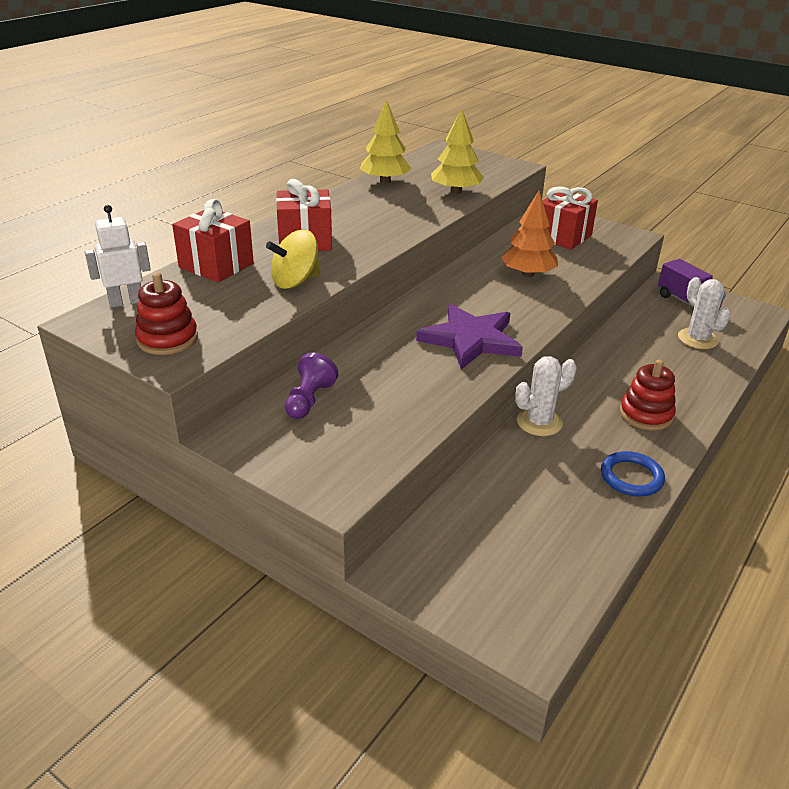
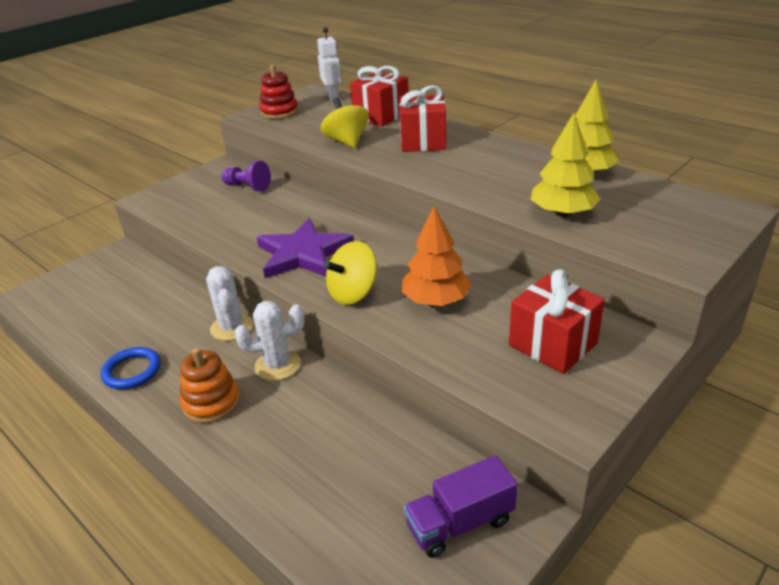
camera: 100 degrees right, 0 degrees up
red stacking toy [620,360,676,430] -> orange stacking toy [180,348,240,423]
white cactus [678,277,731,349] -> white cactus moved to [235,301,304,381]
none -> yellow spinning top [324,241,377,305]

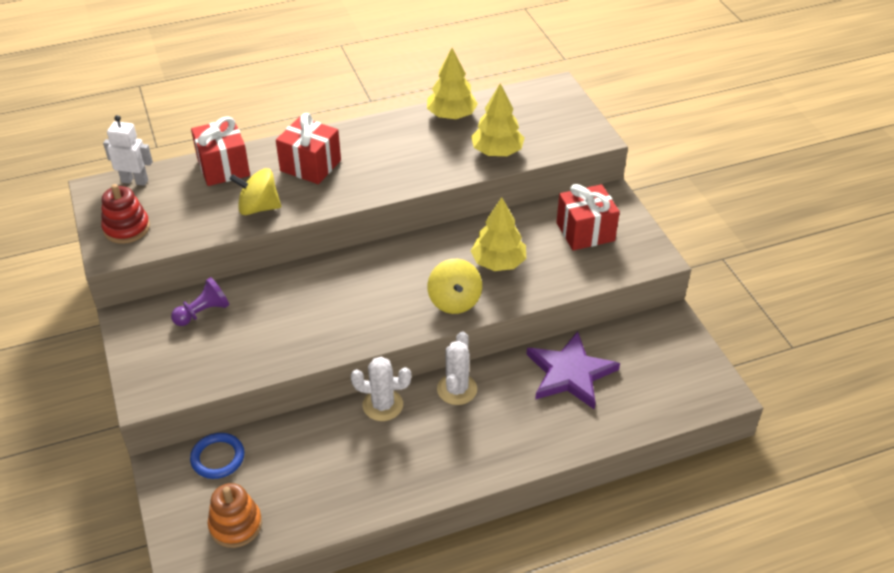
camera: 65 degrees left, 10 degrees up
blue ring [101,347,161,389] -> blue ring moved to [190,433,244,479]
orange stacking toy [180,348,240,423] -> orange stacking toy moved to [208,483,262,548]
purple star [257,218,354,278] -> purple star moved to [526,331,620,410]
orange tree [401,206,472,306] -> yellow tree [471,197,526,271]
purple truck [404,455,518,558] -> none

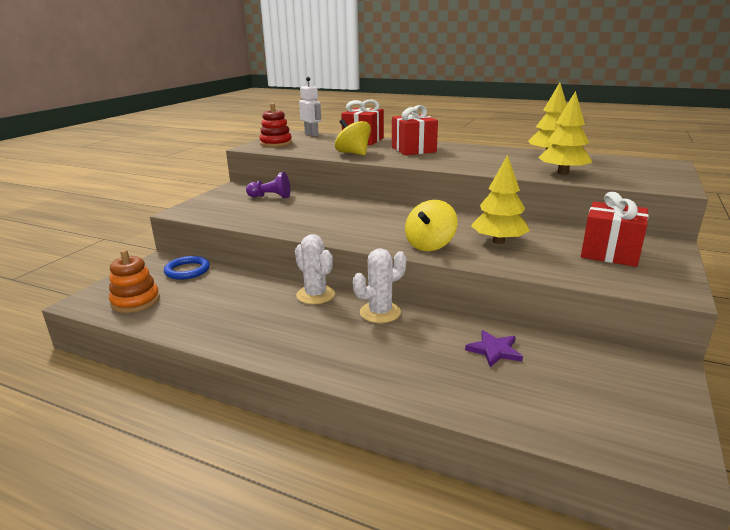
camera: 45 degrees right, 20 degrees down
purple star [526,331,620,410] -> purple star [465,330,523,367], size x0.50

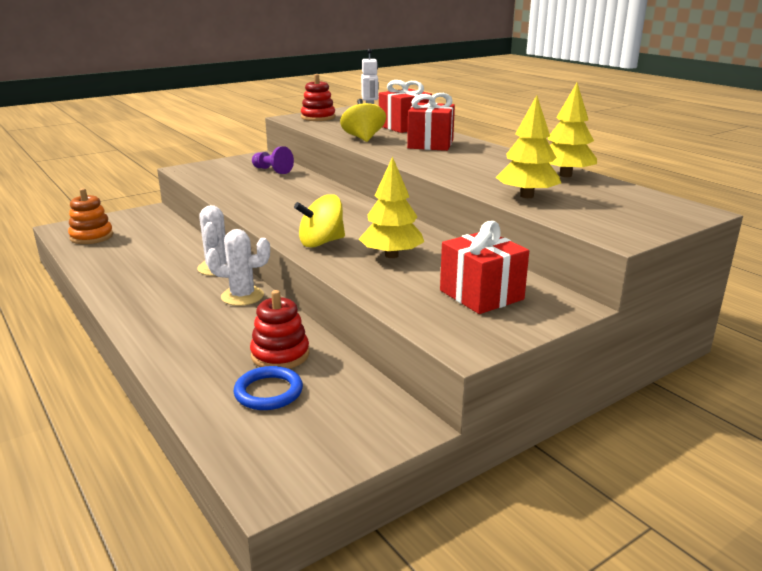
camera: 30 degrees right, 0 degrees up
blue ring [164,256,210,280] -> blue ring moved to [233,366,303,410]
purple star [465,330,523,367] -> red stacking toy [250,290,309,369]

